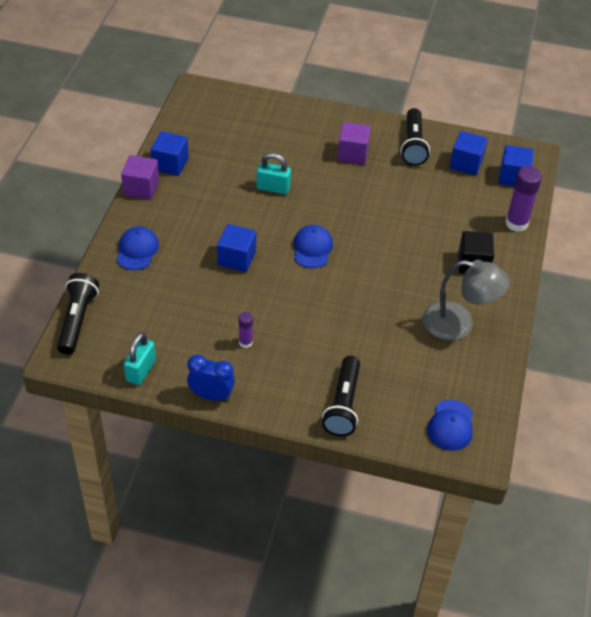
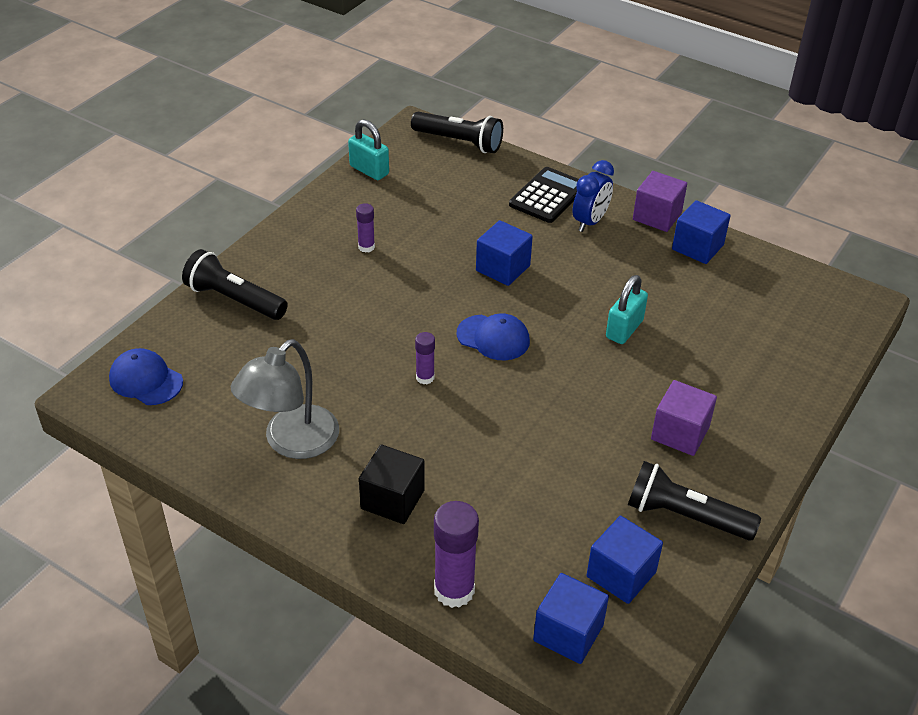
camera: 110 degrees right, 5 degrees down
blue cap [116,226,159,270] -> black calculator [509,167,579,223]
blue clock [187,354,235,401] -> blue clock moved to [572,160,614,232]
none -> purple glue stick [415,332,435,384]

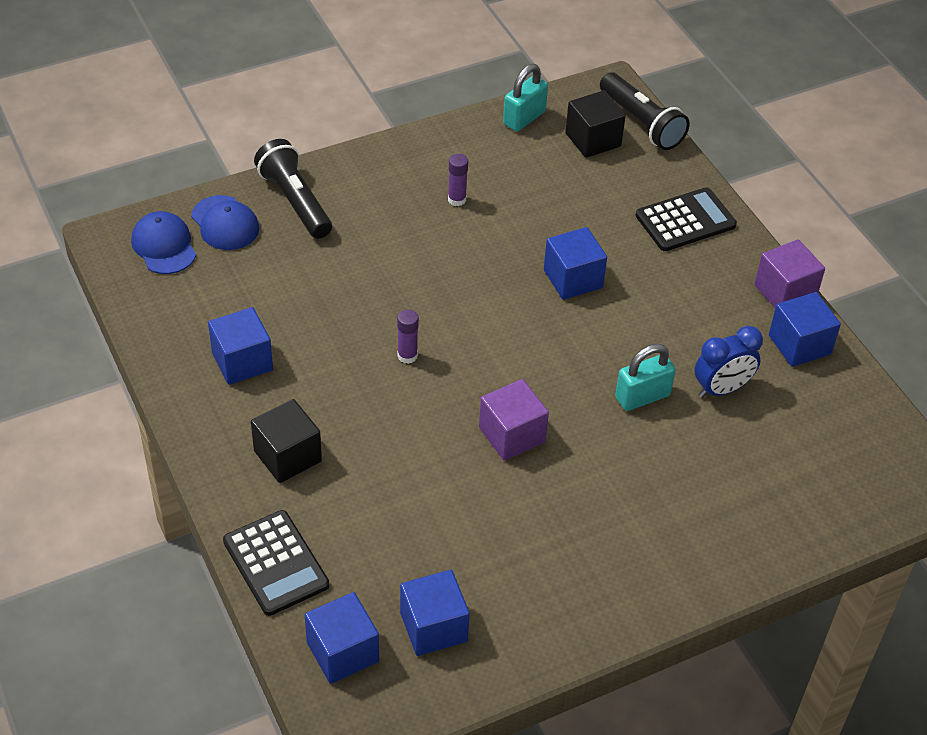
camera: 30 degrees right, 5 degrees up
grey lamp [231,339,339,459] -> blue cube [208,307,273,385]
turquoise padlock [348,119,389,180] -> turquoise padlock turned 60 degrees clockwise [503,64,548,132]
purple glue stick [434,501,479,608] -> black calculator [223,510,329,616]
blue cap [457,313,530,360] -> blue cap moved to [191,195,259,250]
blue clock [572,160,614,232] -> blue clock moved to [694,326,763,398]
black flashlight [628,461,761,541] -> none
purple cube [651,380,717,456] -> purple cube moved to [479,379,549,461]
none -> black cube [565,90,626,158]

